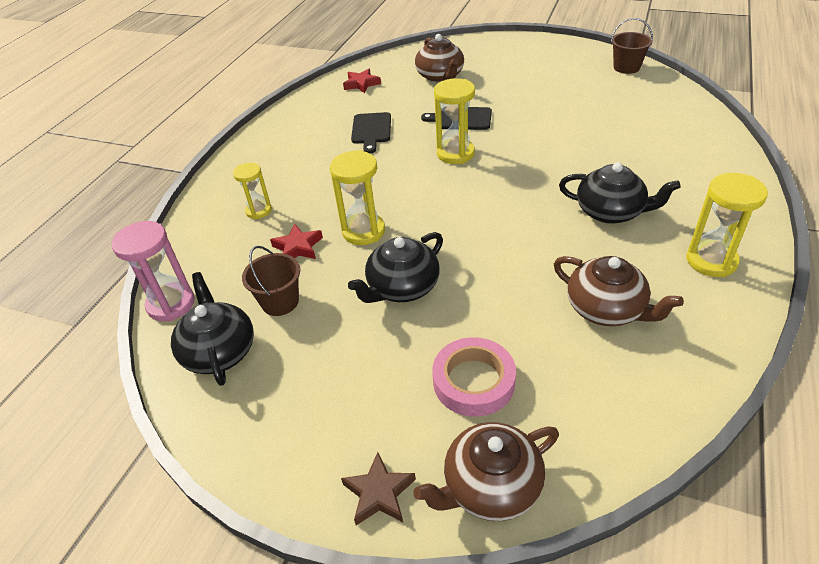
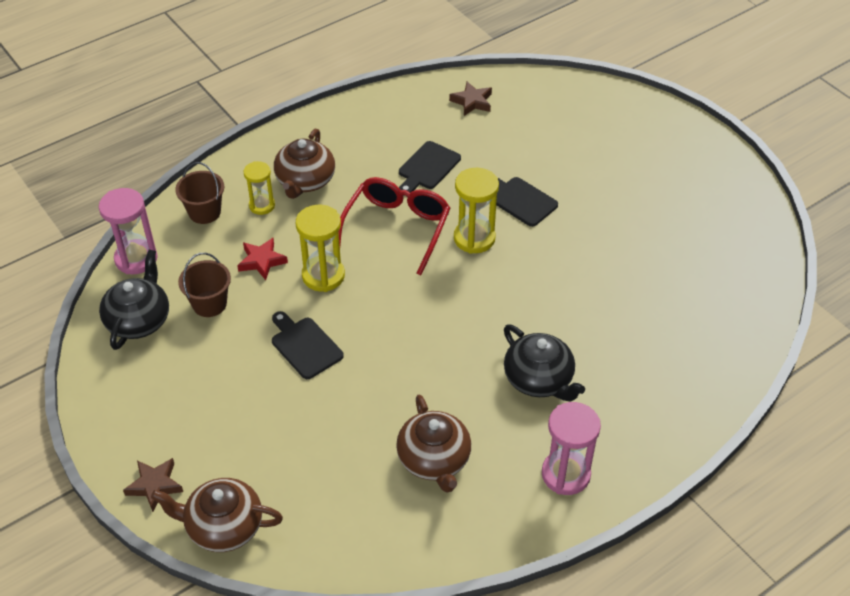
camera: 30 degrees right, 5 degrees up
red star [343,69,381,93] -> brown star [449,81,492,116]
black teapot [348,232,443,303] -> black cutting board [272,311,344,379]
brown teapot [415,34,464,82] -> brown teapot moved to [274,129,335,199]
pink tape [432,337,516,417] -> none
brown bucket [611,18,653,74] -> brown bucket moved to [175,162,224,224]
yellow hourglass [686,173,768,277] -> pink hourglass [542,402,601,495]
none -> red glasses [338,177,450,276]

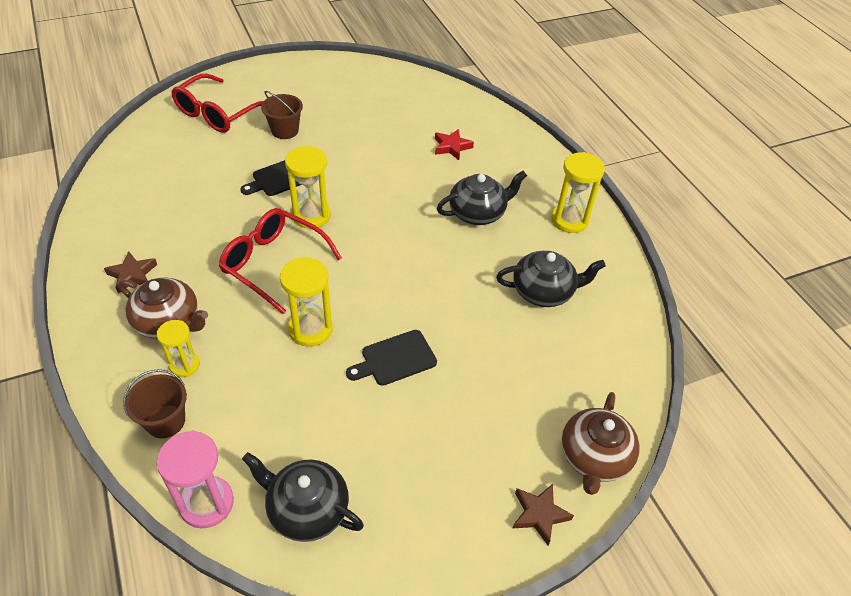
camera: 80 degrees left, 0 degrees up
brown bucket [178,253,231,317] -> brown bucket moved to [261,91,303,139]
red star [237,238,288,280] -> red star moved to [435,129,474,160]
brown teapot [396,394,471,493] -> black teapot [496,251,606,307]
black cutting board [399,141,461,196] -> none
brown star [449,81,492,116] -> brown star moved to [104,251,157,293]
pink hourglass [542,402,601,495] -> yellow hourglass [551,152,605,233]
none -> red glasses [171,74,263,133]

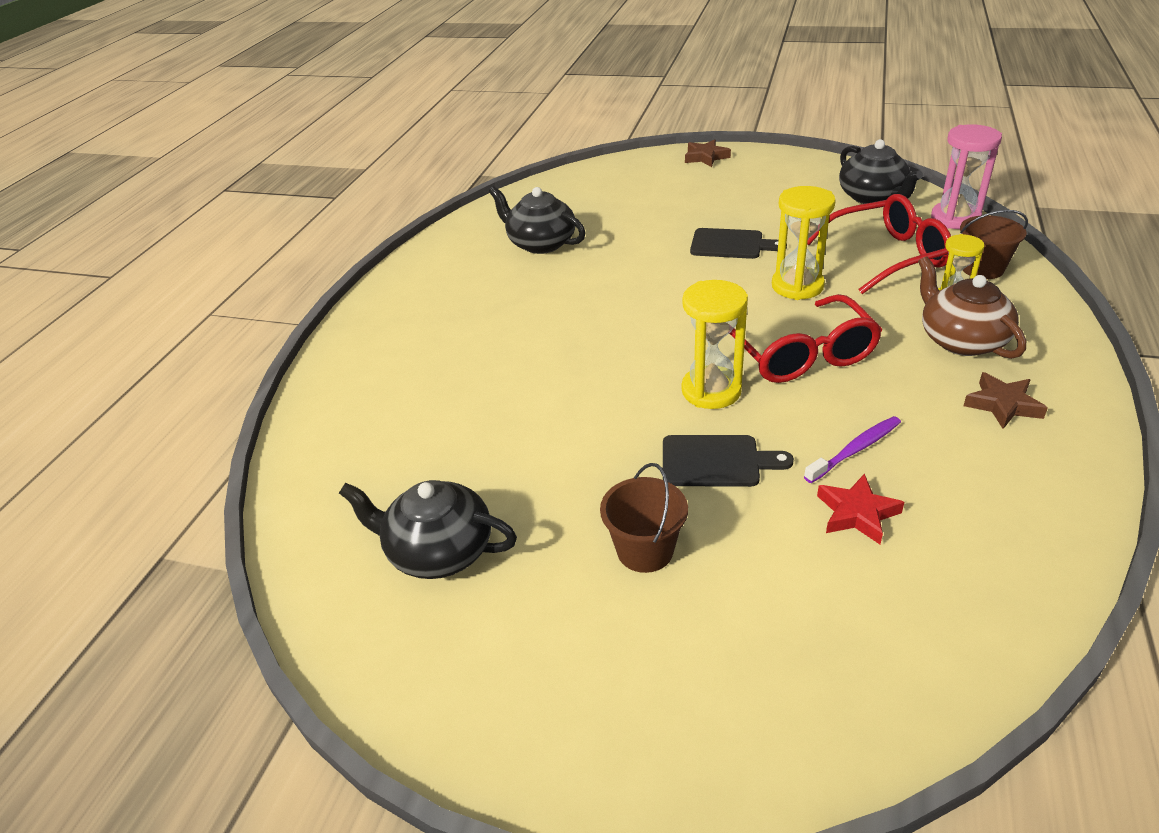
camera: 135 degrees left, 10 degrees down
red glasses [171,74,263,133] -> red glasses moved to [807,194,951,294]
red star [435,129,474,160] -> red star moved to [817,474,905,544]
black teapot [437,171,527,225] -> black teapot moved to [339,480,517,579]
yellow hourglass [551,152,605,233] -> none
brown teapot [561,392,640,495] -> none
none -> purple toothbrush [804,416,901,483]

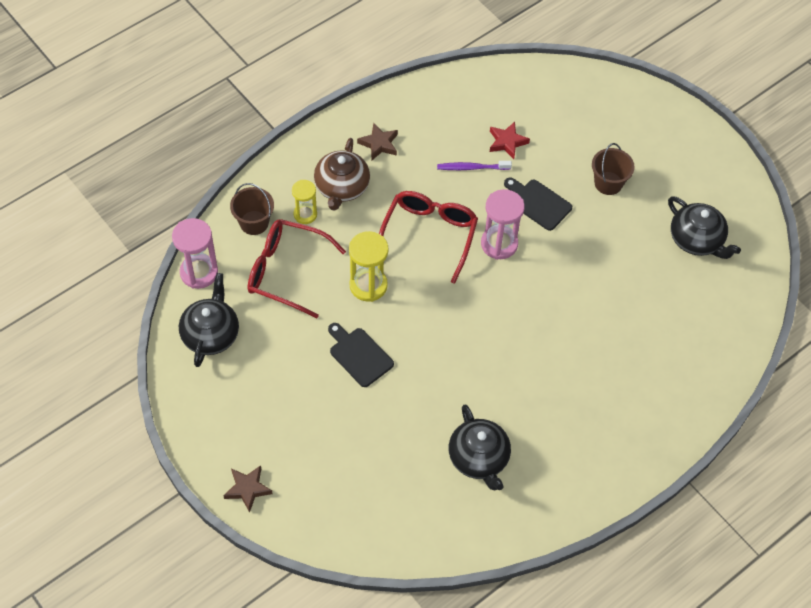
camera: 150 degrees left, 20 degrees up
yellow hourglass [682,280,748,409] -> pink hourglass [481,189,524,260]

